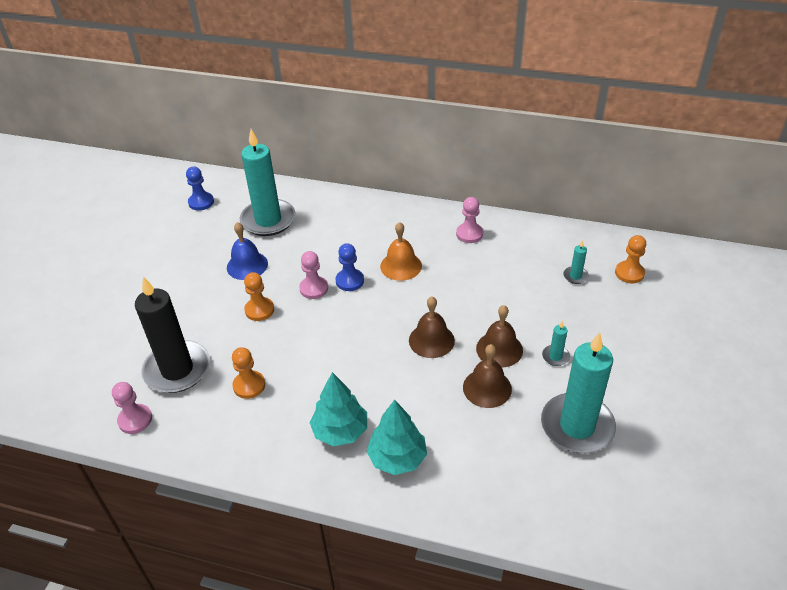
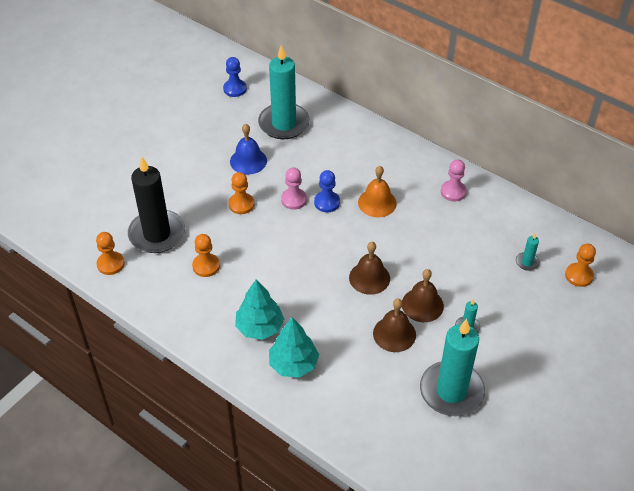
camera: 20 degrees right, 5 degrees up
pink pawn [112,382,152,434] -> orange pawn [96,232,125,275]

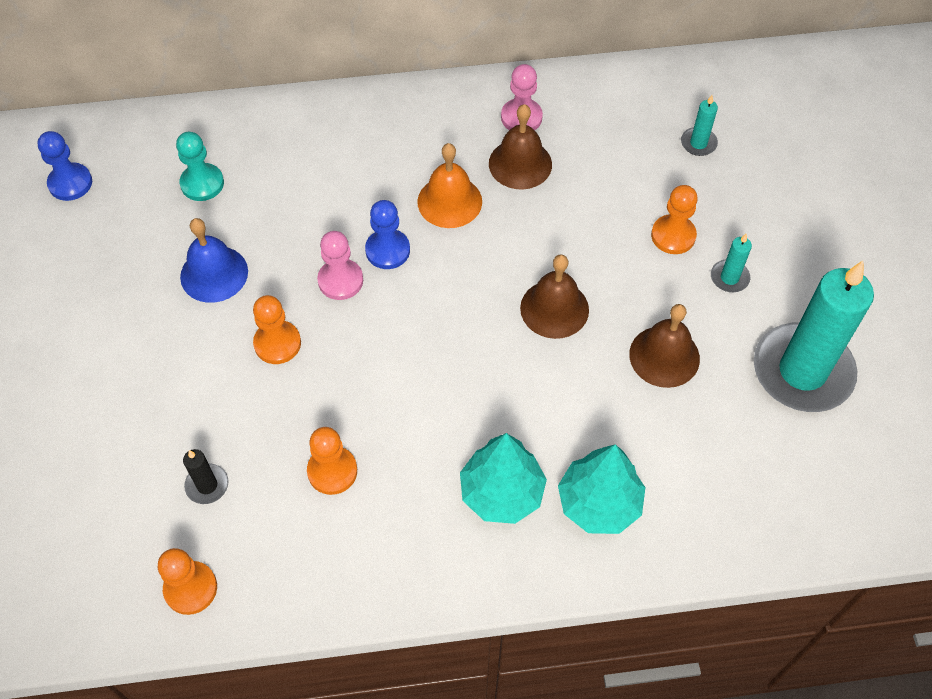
camera: 45 degrees left, 10 degrees up
black candle [128,157,185,253] -> black candle [183,449,229,504], size x0.41
turquoise candle [258,45,310,139] -> turquoise pawn [176,132,224,201]
brown bell [402,269,444,322] -> brown bell moved to [489,104,552,189]
orange pawn [565,244,596,287] -> orange pawn moved to [651,185,698,254]

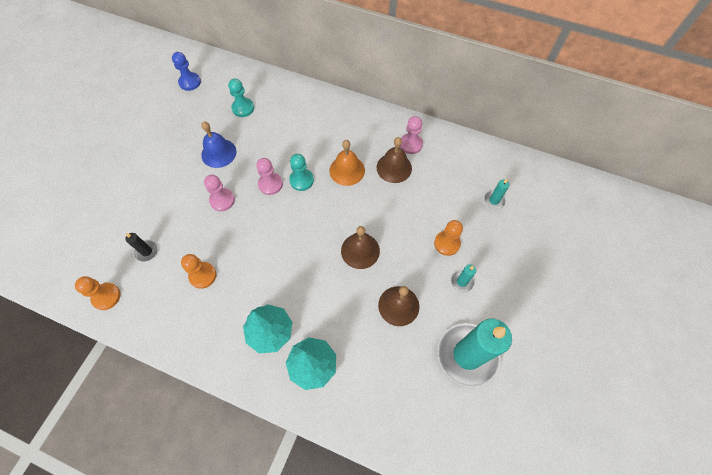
camera: 30 degrees right, 5 degrees up
orange pawn [253,295,301,364] -> pink pawn [204,175,235,211]
blue pawn [365,200,410,269] -> turquoise pawn [289,154,314,191]

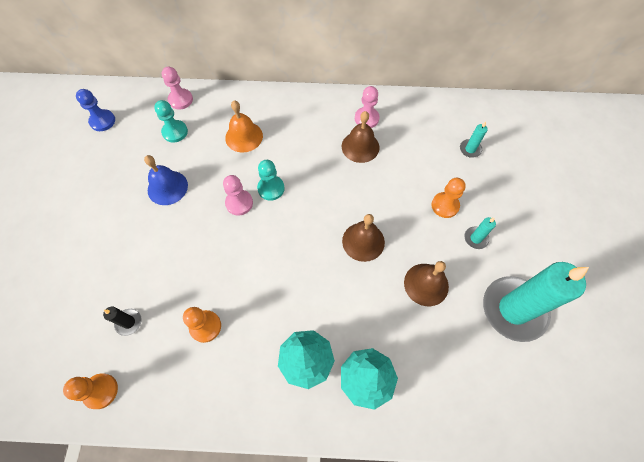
camera: 20 degrees left, 0 degrees up
pink pawn [204,175,235,211] -> pink pawn moved to [162,67,193,109]
orange bell [329,140,365,186] -> orange bell moved to [225,101,263,153]

